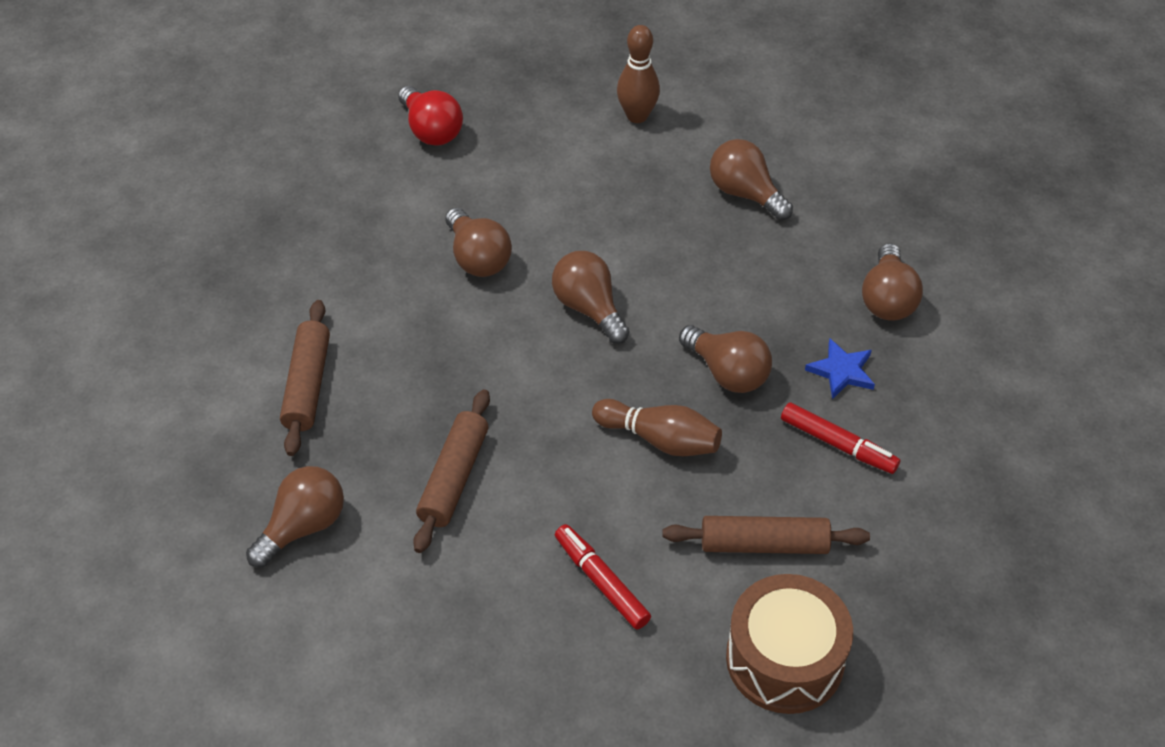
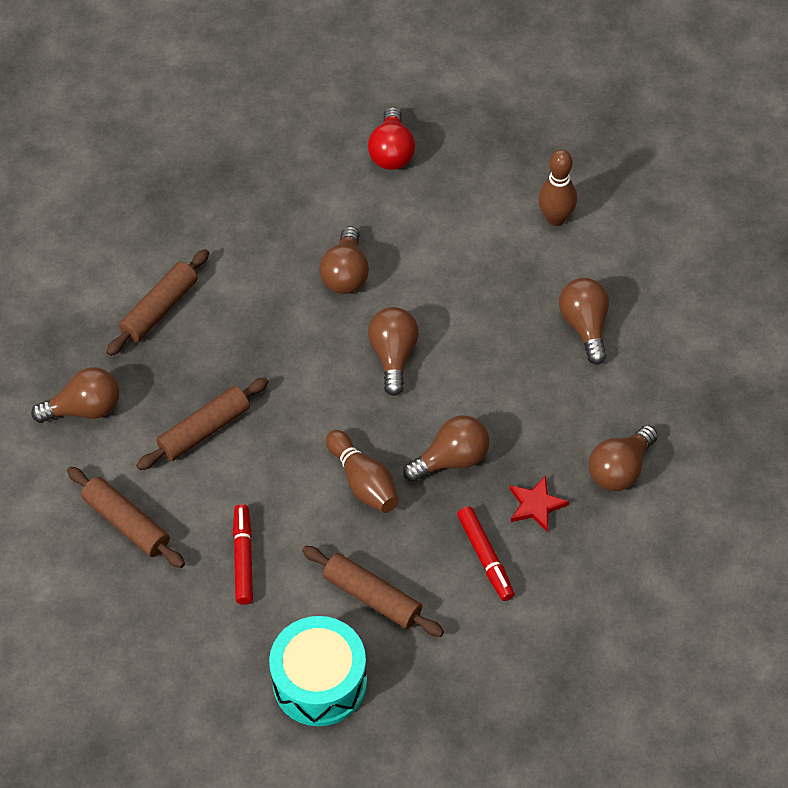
camera: 35 degrees right, 5 degrees up
brown light bulb [679,325,772,393] -> brown light bulb turned 105 degrees counterclockwise [403,415,489,482]
brown drum [726,574,853,714] -> turquoise drum [269,616,367,726]
blue star [805,339,875,399] -> red star [510,475,569,532]
none -> brown rolling pin [67,467,185,568]

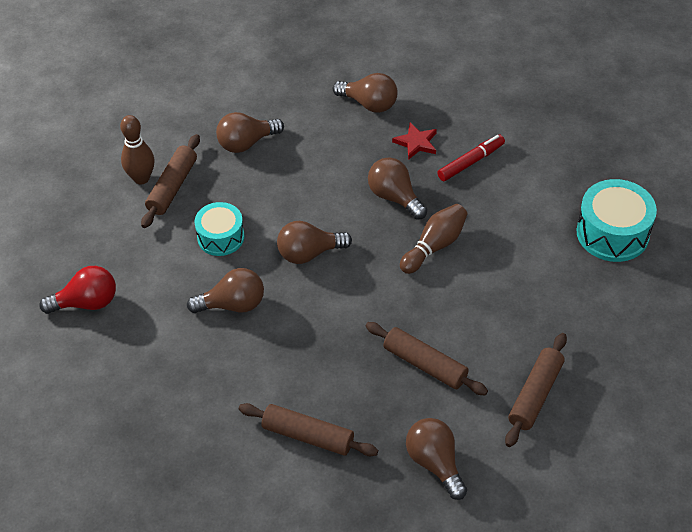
camera: 105 degrees left, 5 degrees down
red marker [233,504,253,605] -> none
brown rolling pin [302,546,444,637] -> brown rolling pin moved to [141,134,200,228]
none -> turquoise drum [194,202,244,256]

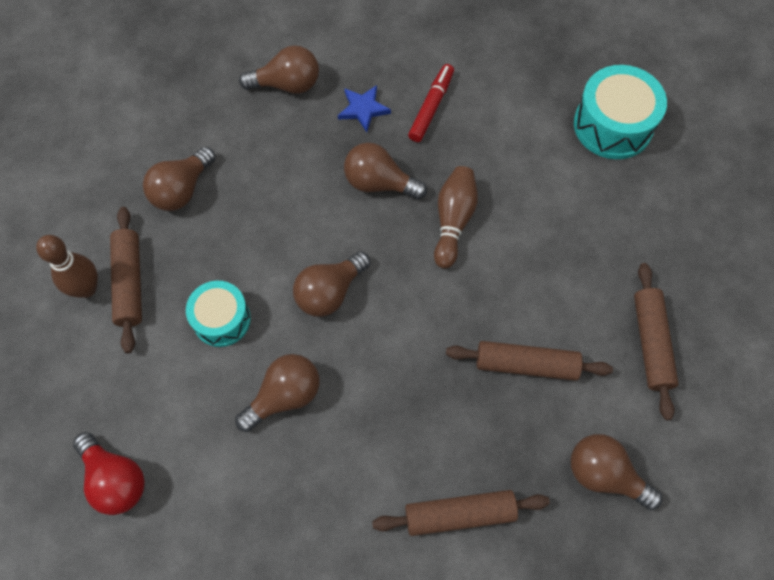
camera: 30 degrees left, 15 degrees up
red light bulb [39,266,116,314] -> red light bulb turned 90 degrees clockwise [73,432,145,515]
red star [392,123,437,160] -> blue star [338,85,391,132]

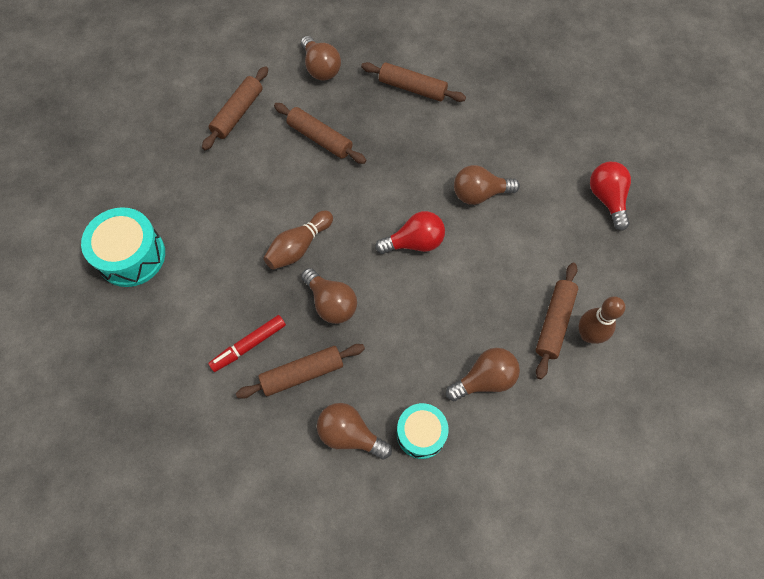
camera: 150 degrees left, 0 degrees up
turquoise drum [186,281,251,347] -> turquoise drum moved to [397,403,449,459]
brown light bulb [293,251,370,317] -> red light bulb [375,211,445,254]
blue star [338,85,391,132] -> brown rolling pin [236,344,365,399]

